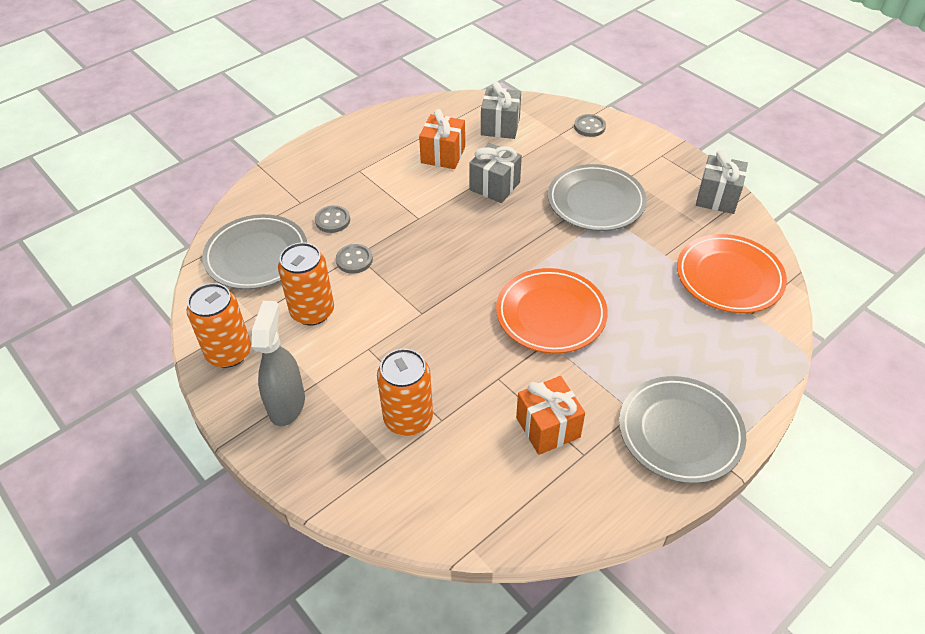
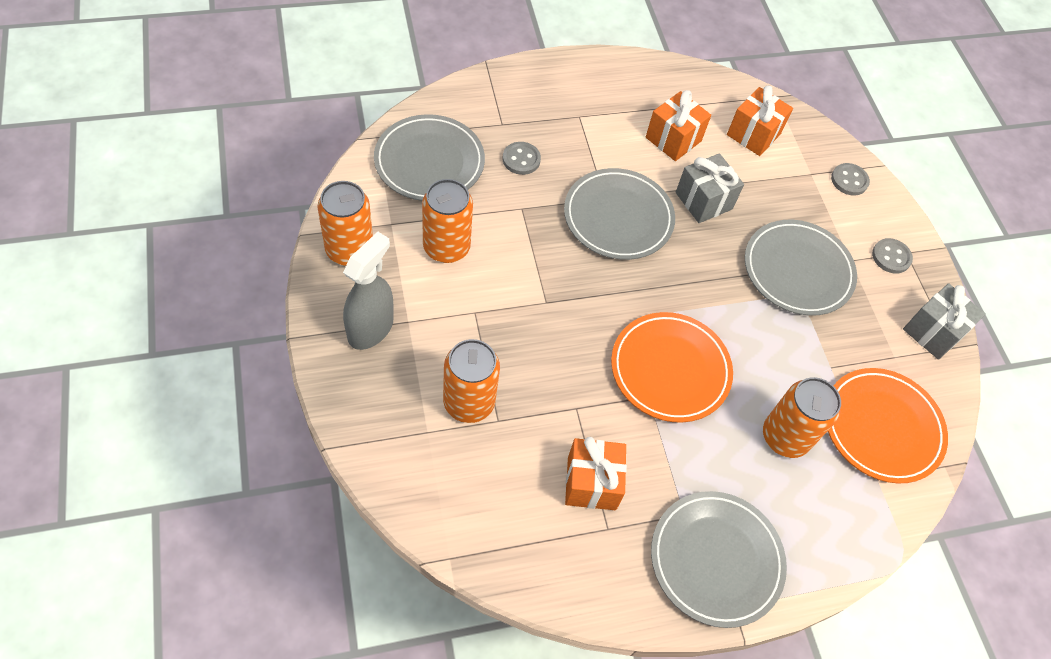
camera: 20 degrees right, 10 degrees up
grey button [336,244,373,274] -> grey button moved to [872,238,913,273]
grey gift [481,81,521,139] -> orange gift [727,86,793,156]
none -> grey plate [564,168,675,260]
none -> orange can [763,377,841,458]

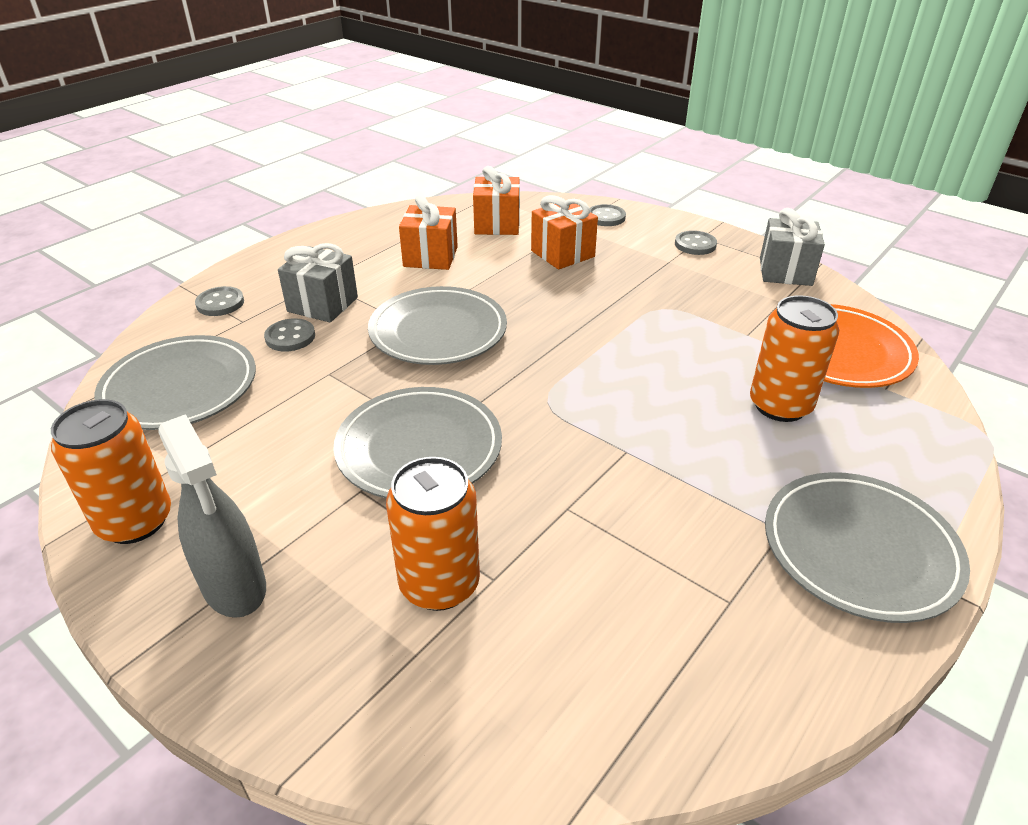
camera: 30 degrees left, 20 degrees down
grey spray bottle [343,232,394,350] -> grey spray bottle turned 150 degrees clockwise [158,414,266,618]
orange can [422,179,473,263] -> none
orange gift [565,437,627,510] -> orange gift moved to [531,195,598,269]
orange plate [611,312,733,423] -> none
grey gift [676,153,744,223] -> grey gift moved to [278,243,358,322]
grey plate [745,220,857,316] -> grey plate moved to [333,387,502,498]
none -> grey button [195,286,244,316]

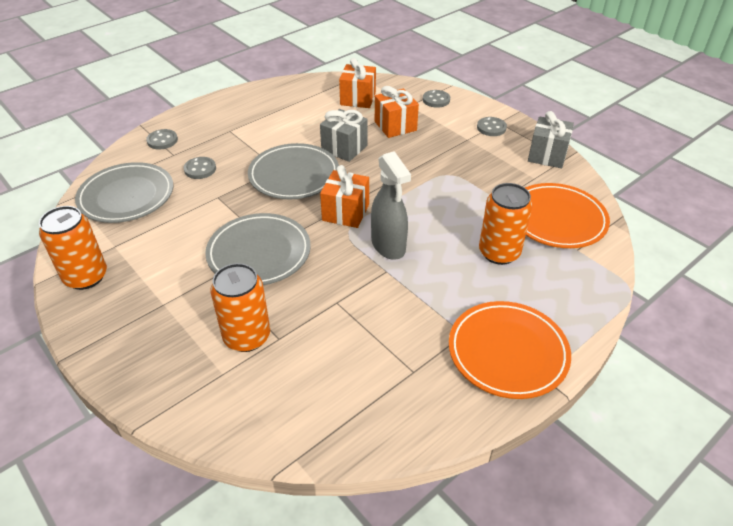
camera: 10 degrees right, 5 degrees up
grey spray bottle [158,414,266,618] -> grey spray bottle moved to [371,151,411,260]
grey gift [278,243,358,322] -> grey gift moved to [320,109,368,162]
orange gift [399,195,458,270] -> orange gift moved to [320,165,369,228]
grey plate [765,472,970,623] -> orange plate [449,301,571,399]

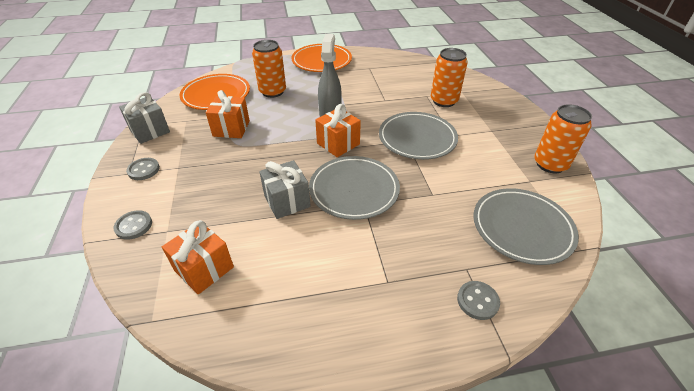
camera: 150 degrees left, 0 degrees up
grey button [183,157,216,179] -> none
orange gift [375,86,419,138] -> orange gift moved to [206,90,250,138]

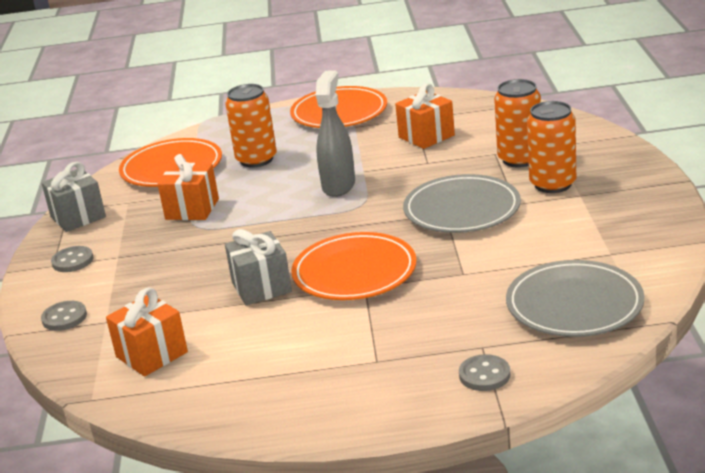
camera: 10 degrees right, 15 degrees down
grey plate [309,156,400,220] -> orange plate [291,232,417,300]
orange gift [315,104,361,157] -> orange gift moved to [395,83,455,149]
orange can [534,104,592,173] -> orange can moved to [527,101,577,193]

